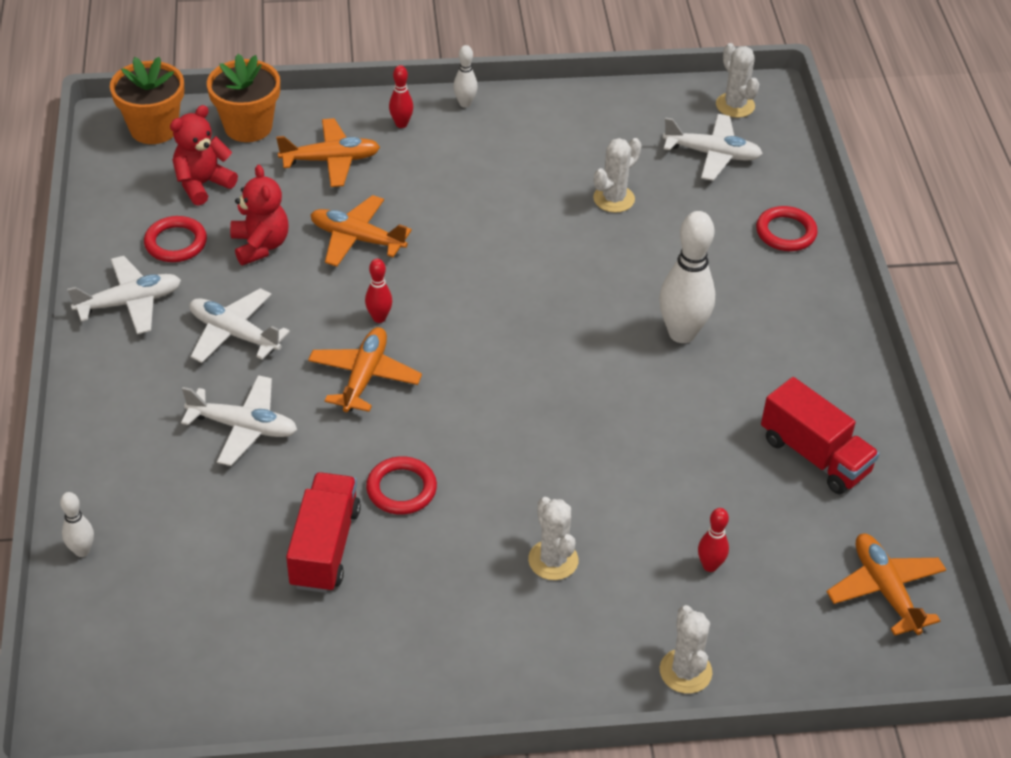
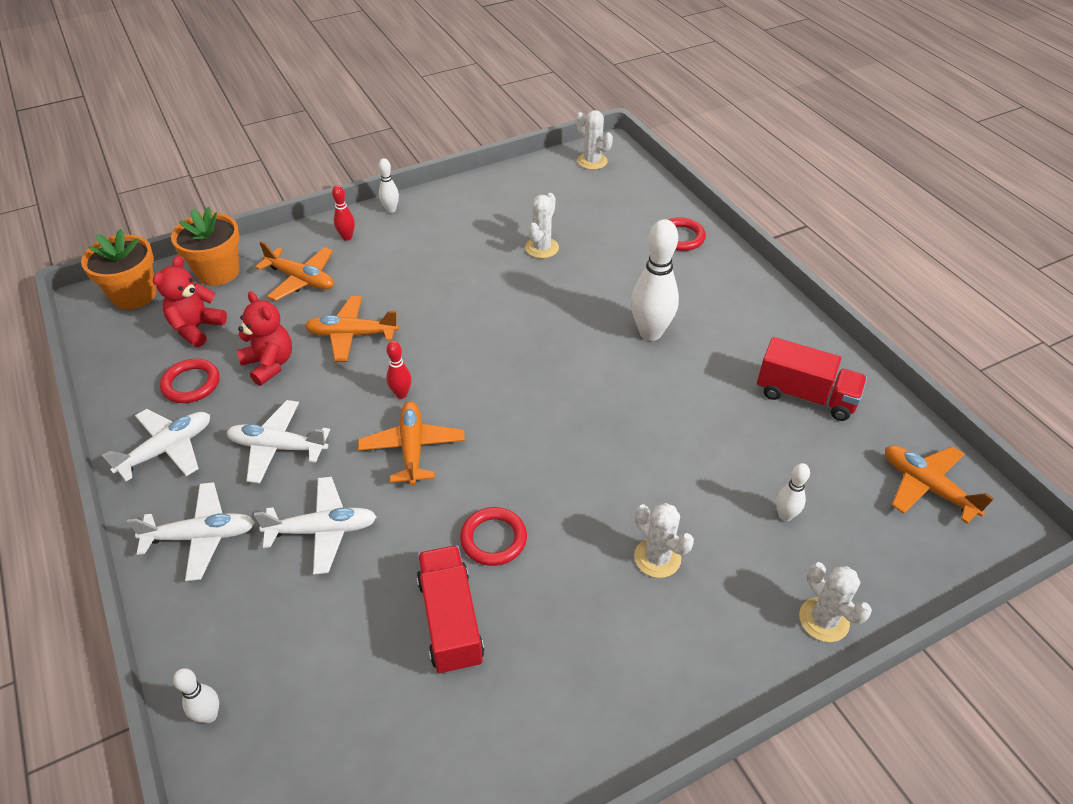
camera: 20 degrees left, 0 degrees up
orange plane [276,118,380,187] -> orange plane turned 60 degrees clockwise [255,241,334,301]
white plane [663,114,763,181] -> white plane moved to [127,482,255,581]
red bowling pin [698,508,729,572] -> white bowling pin [776,463,810,521]

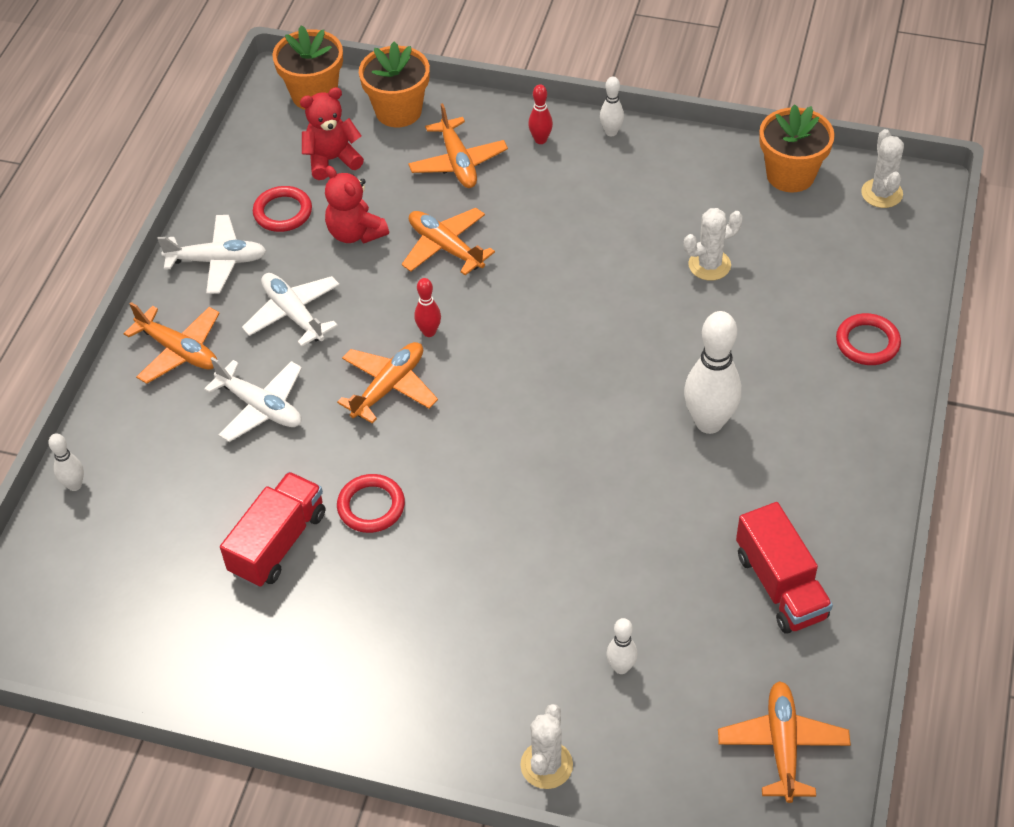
camera: 45 degrees right, 5 degrees up
white plane [127,482,255,581] -> orange plane [123,302,220,384]
red teddy bear [237,291,292,386] -> red teddy bear turned 135 degrees clockwise [325,166,389,243]
white cactus [634,503,694,578] -> none
none -> orange flower pot [759,104,835,192]

